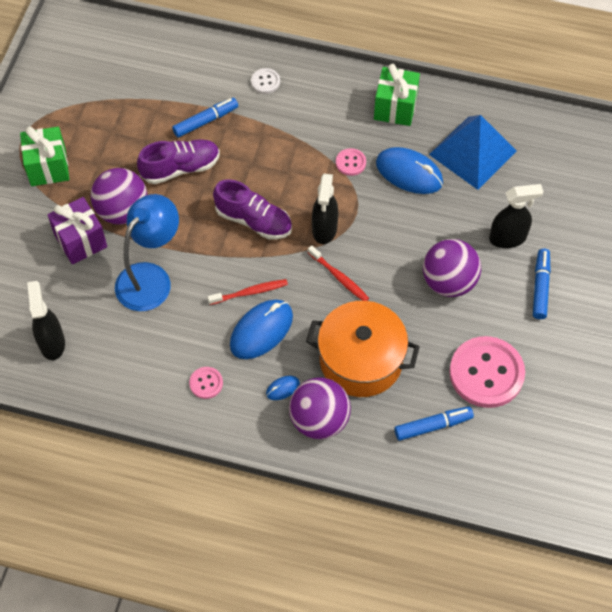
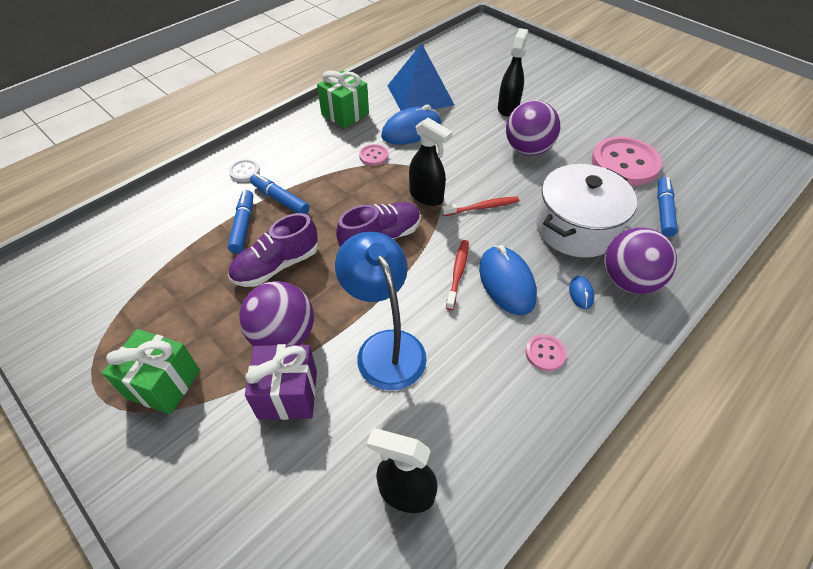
camera: 60 degrees left, 10 degrees down
purple shoe [137,139,220,184] -> purple shoe turned 135 degrees counterclockwise [228,213,318,287]
orange pot [306,301,420,397] -> white pot [536,164,637,258]
blue marker [533,249,551,319] -> blue marker moved to [250,173,310,214]

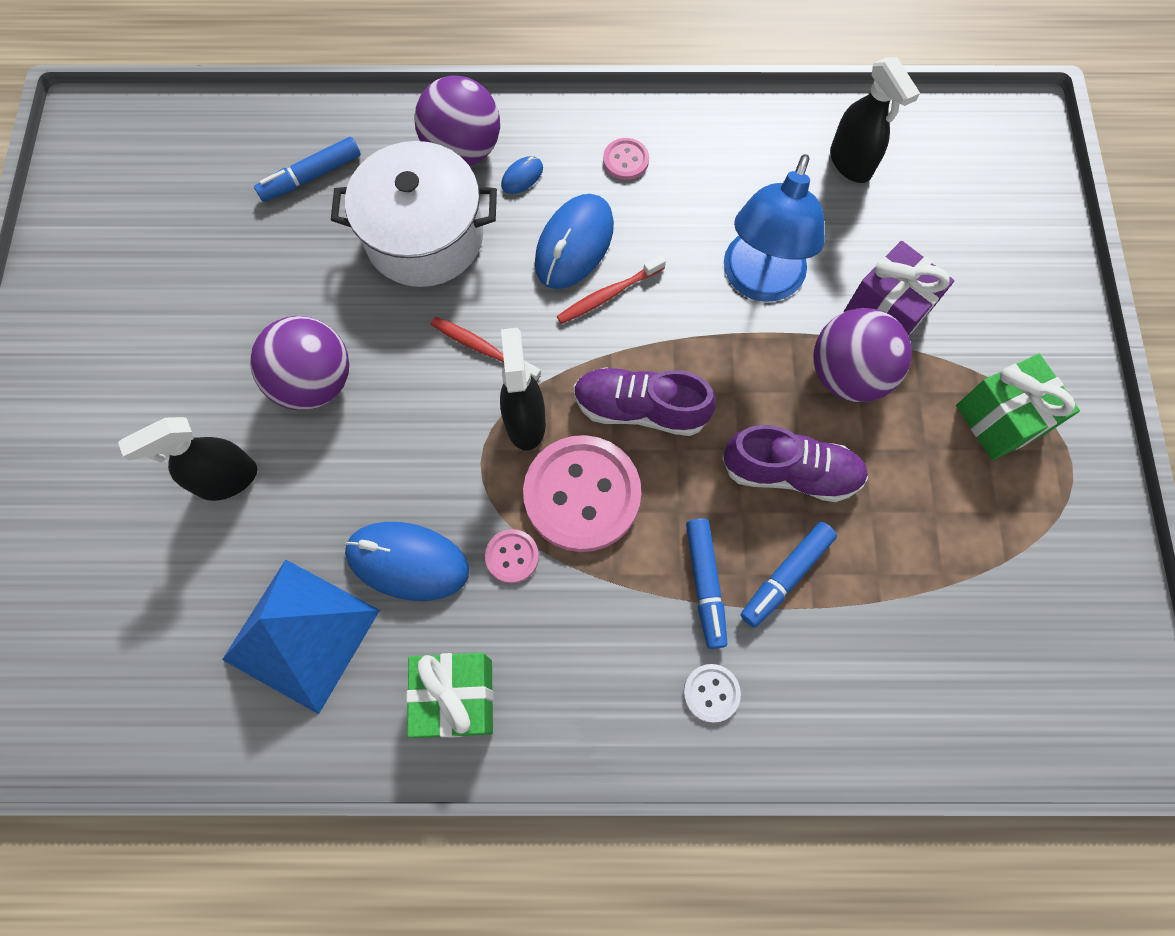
camera: 135 degrees left, 20 degrees up
pink button [592,137,662,186] -> pink button moved to [523,435,641,552]

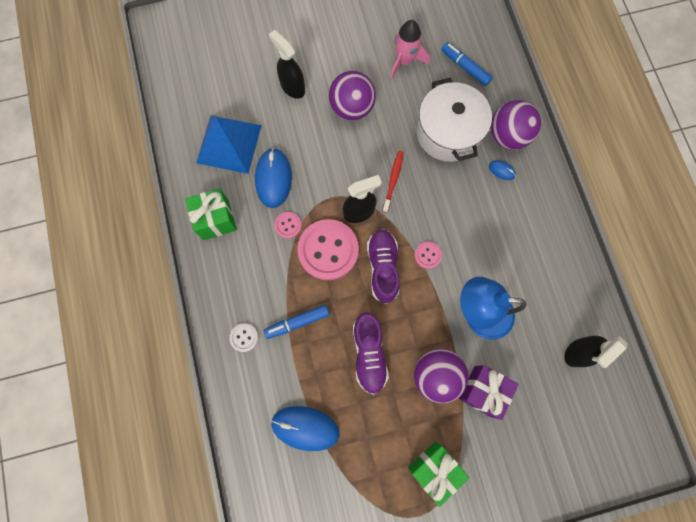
camera: 75 degrees right, 5 degrees up
blue mouse [535,194,614,289] -> blue mouse moved to [271,406,339,451]
red toothbrush [557,255,666,324] -> none
pink button [603,138,649,180] -> pink button moved to [414,242,442,269]
blue marker [741,522,837,628] -> none
none -> pink rocket [390,20,430,80]

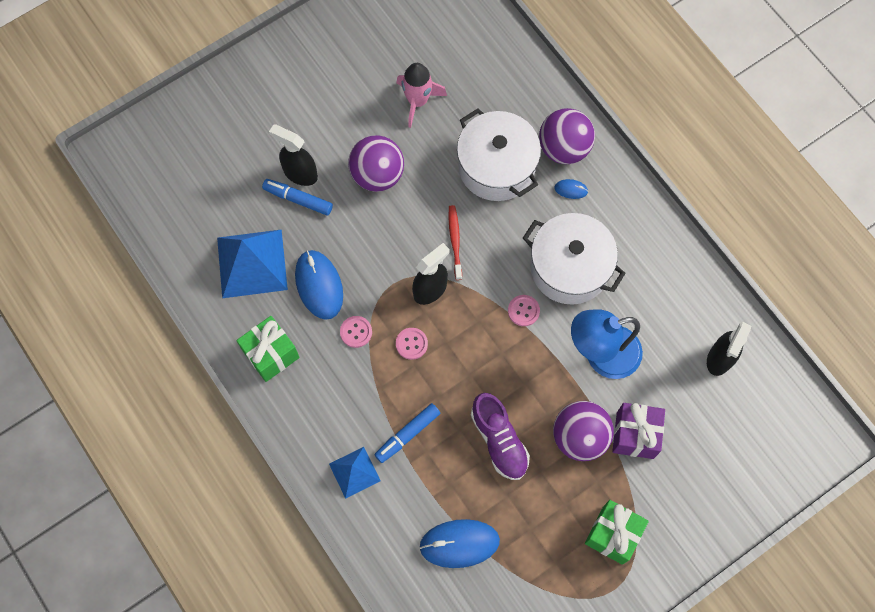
camera: 20 degrees left, 5 degrees down
white button [229,323,258,352] -> blue pyramid [329,447,381,499]
pink button [297,219,359,280] -> pink button [396,328,428,360], size x0.45
purple shoe [367,229,400,304] -> none
blue marker [441,43,493,86] -> blue marker moved to [262,179,333,216]
none -> white pot [523,213,626,305]

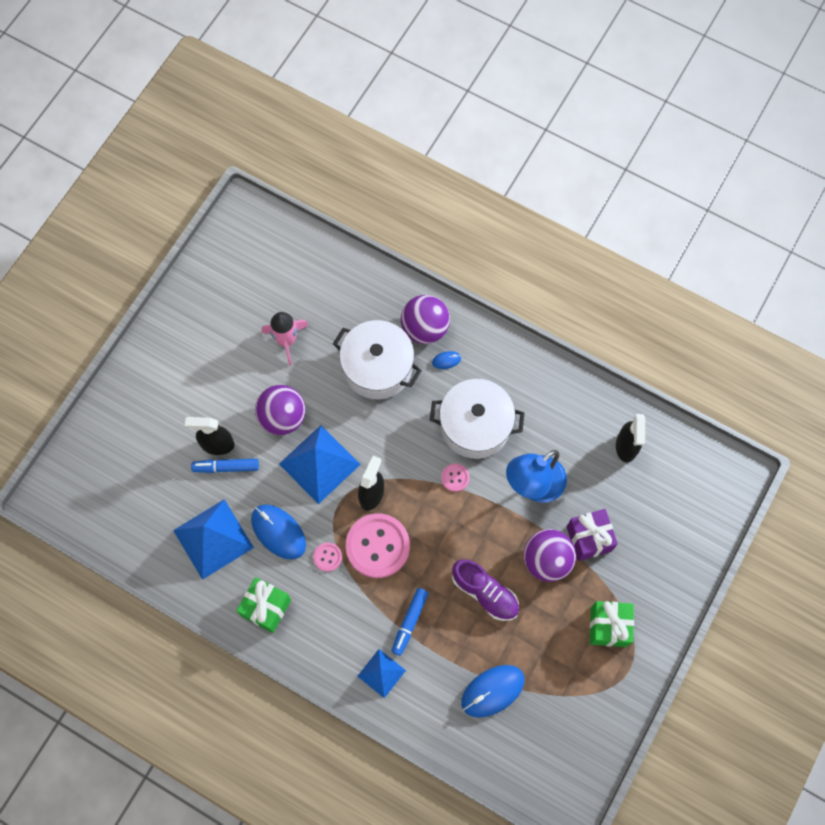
camera: 25 degrees left, 0 degrees up
pink button [396,328,428,360] -> pink button [346,513,410,578], size x2.23
red toothbrush [448,205,462,280] -> none
none -> blue pyramid [279,425,361,504]

